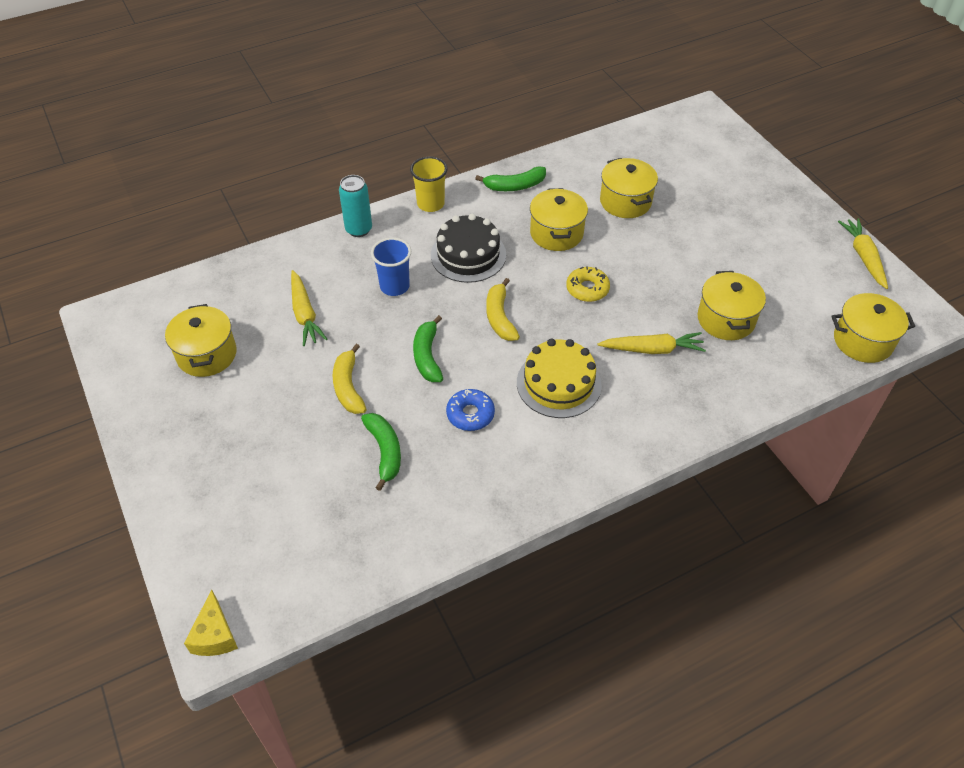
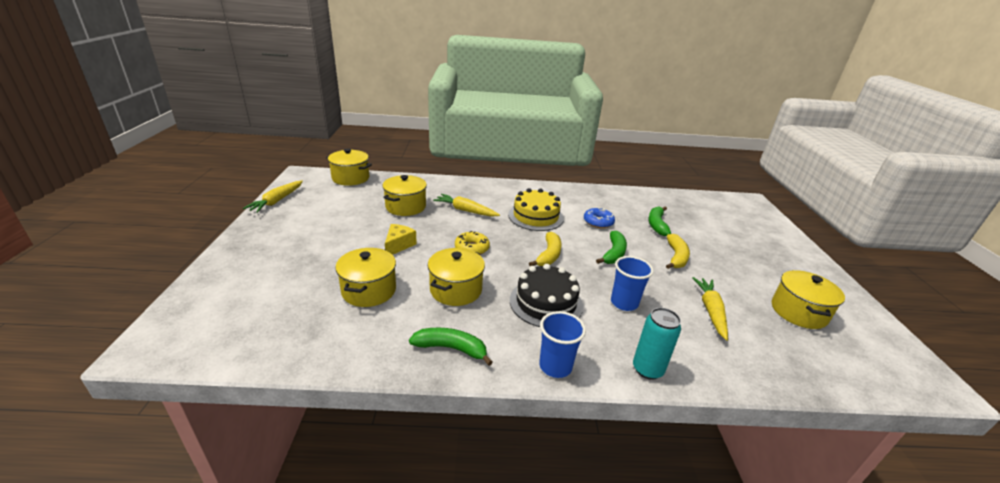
camera: 155 degrees left, 20 degrees down
yellow cheese [184,590,238,656] -> yellow cheese moved to [385,224,417,255]
yellow cup [410,156,448,212] -> blue cup [539,311,586,378]

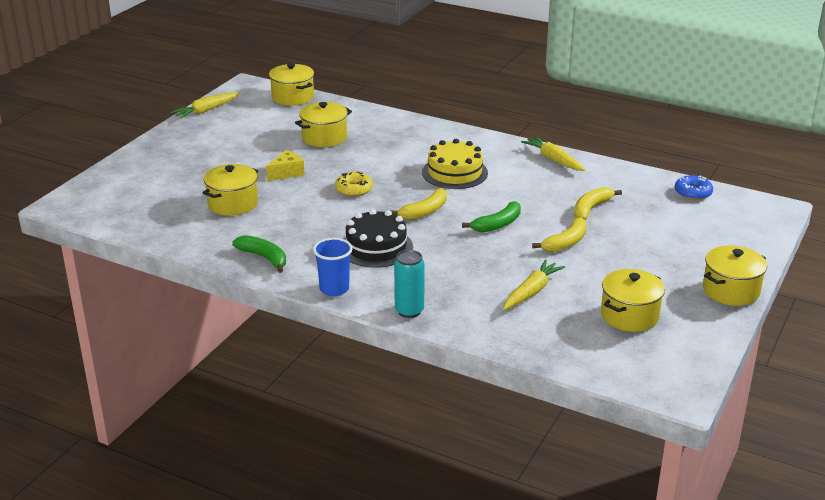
camera: 30 degrees right, 0 degrees up
yellow pot [428,248,485,306] -> yellow pot moved to [703,245,767,306]
yellow carrot [433,194,500,217] -> yellow carrot moved to [521,136,585,171]
blue donut [584,207,615,228] -> blue donut moved to [675,175,713,200]
blue cup [611,256,654,311] -> none
green banana [648,207,671,236] -> yellow banana [574,187,622,220]

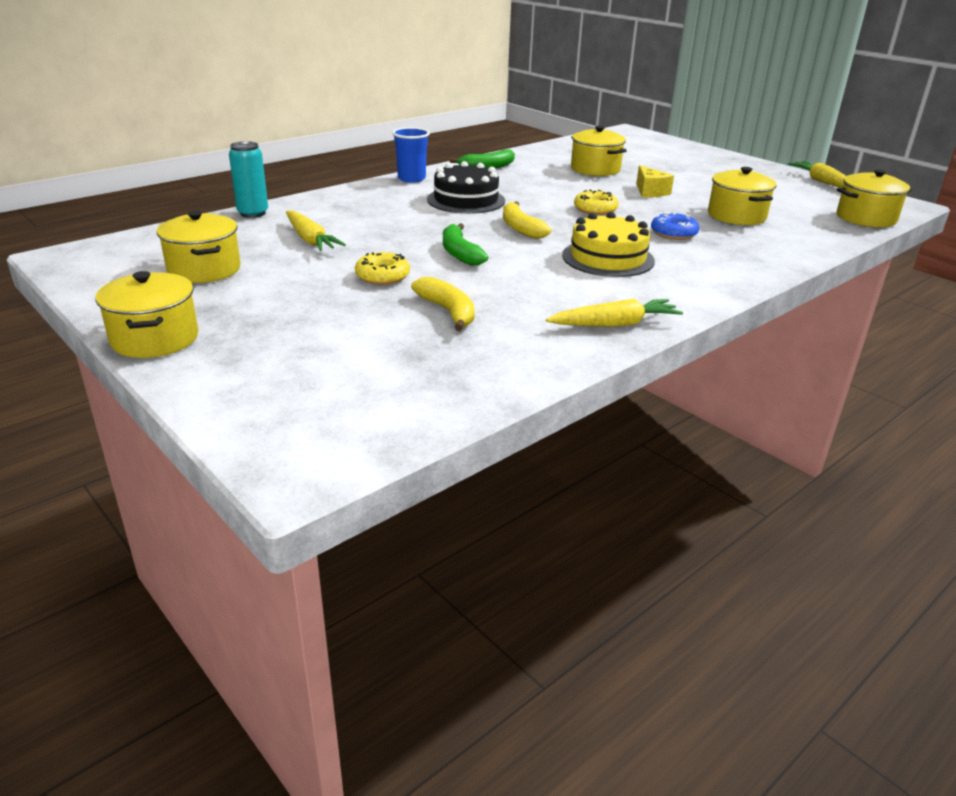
camera: 110 degrees right, 0 degrees up
turquoise can [394,250,425,318] -> turquoise can moved to [229,141,268,218]
yellow banana [532,217,587,252] -> yellow donut [355,252,410,285]
blue donut [675,175,713,200] -> blue donut moved to [651,212,699,240]

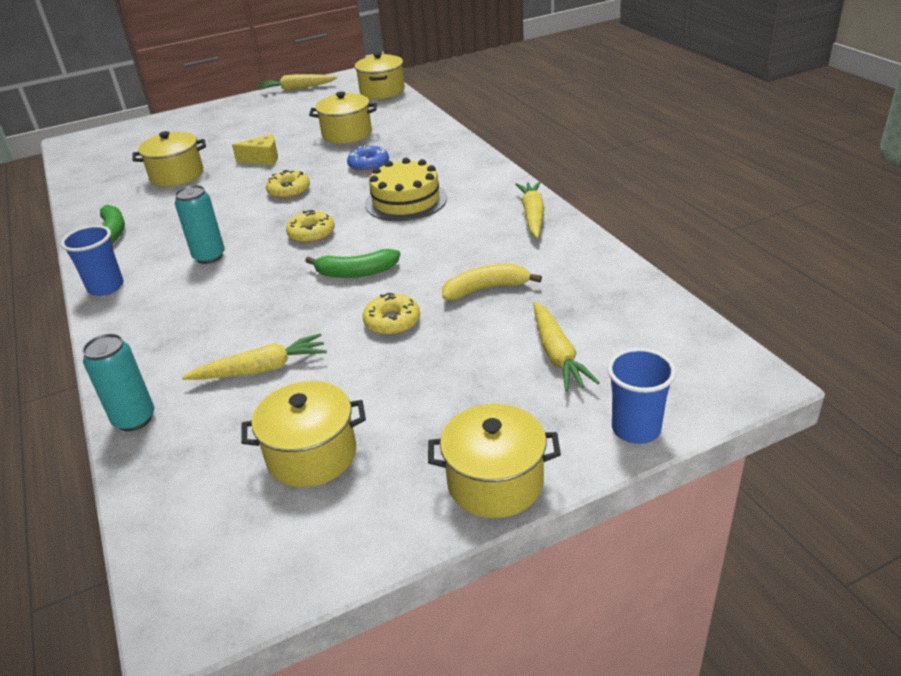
camera: 70 degrees left, 5 degrees up
black cake [427,161,505,214] -> turquoise can [175,185,225,264]
yellow banana [503,202,551,239] -> yellow donut [286,210,335,243]
none -> yellow carrot [533,302,600,391]
none -> blue cup [608,348,676,444]

